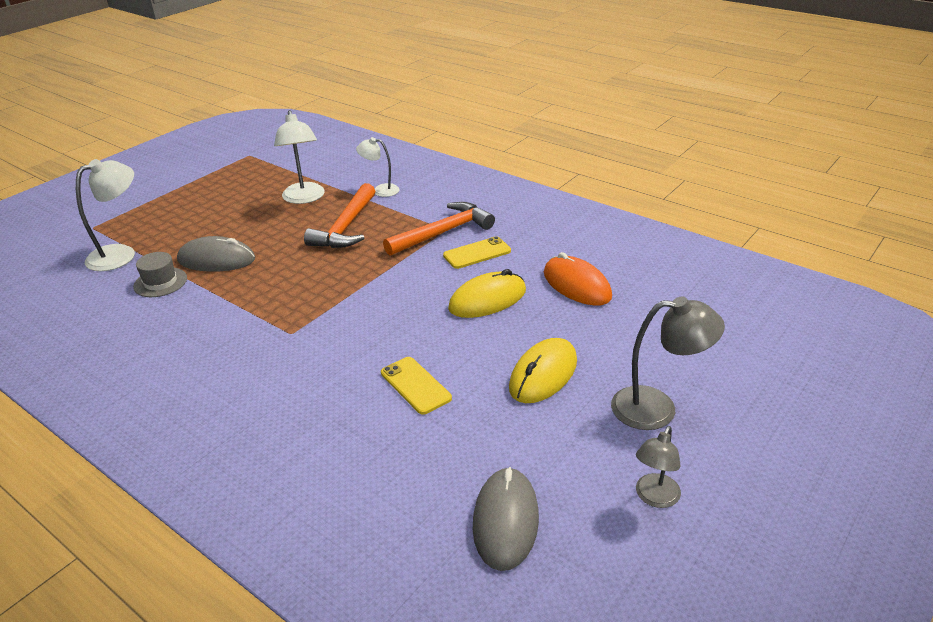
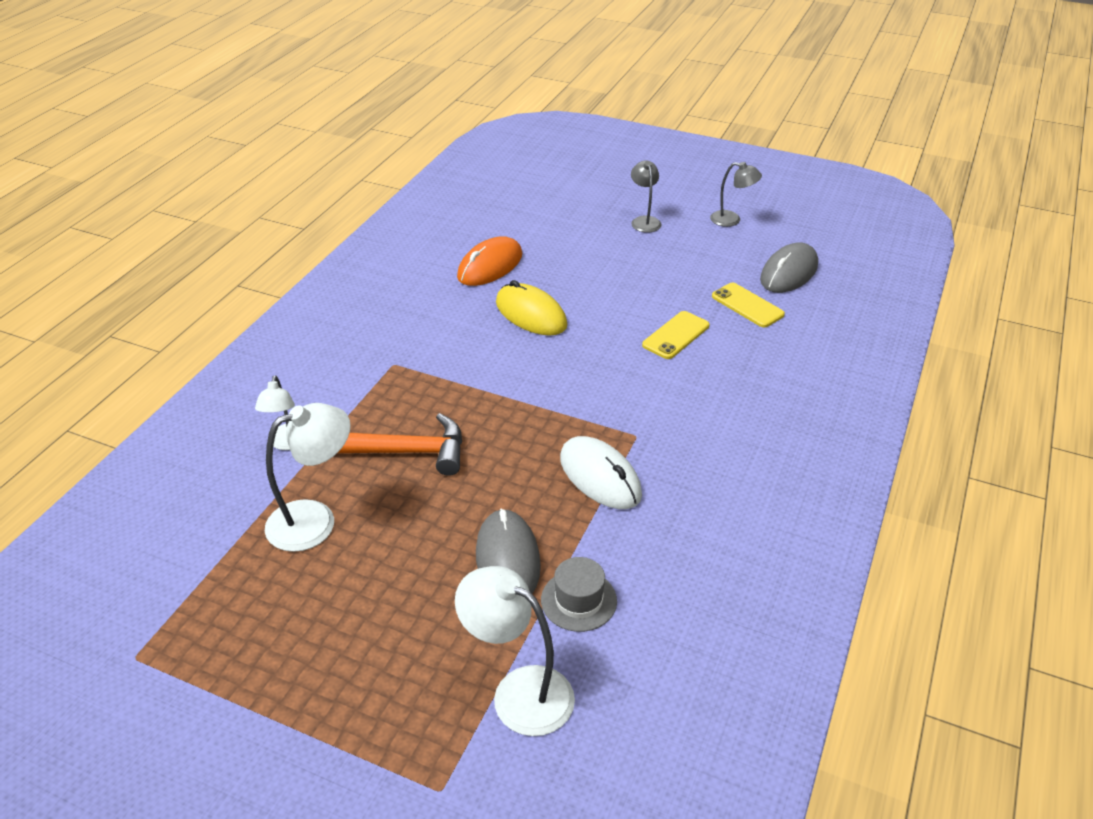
camera: 105 degrees left, 5 degrees up
orange hammer [383,202,495,256] -> none
yellow phone [443,236,511,269] -> yellow phone moved to [712,283,785,327]
grey mouse [473,467,539,571] -> grey mouse turned 45 degrees counterclockwise [760,243,818,293]
yellow mouse [509,338,577,403] -> none
grey lamp [611,297,725,430] -> grey lamp [631,161,662,233], size x0.62
none -> white mouse [560,436,642,509]

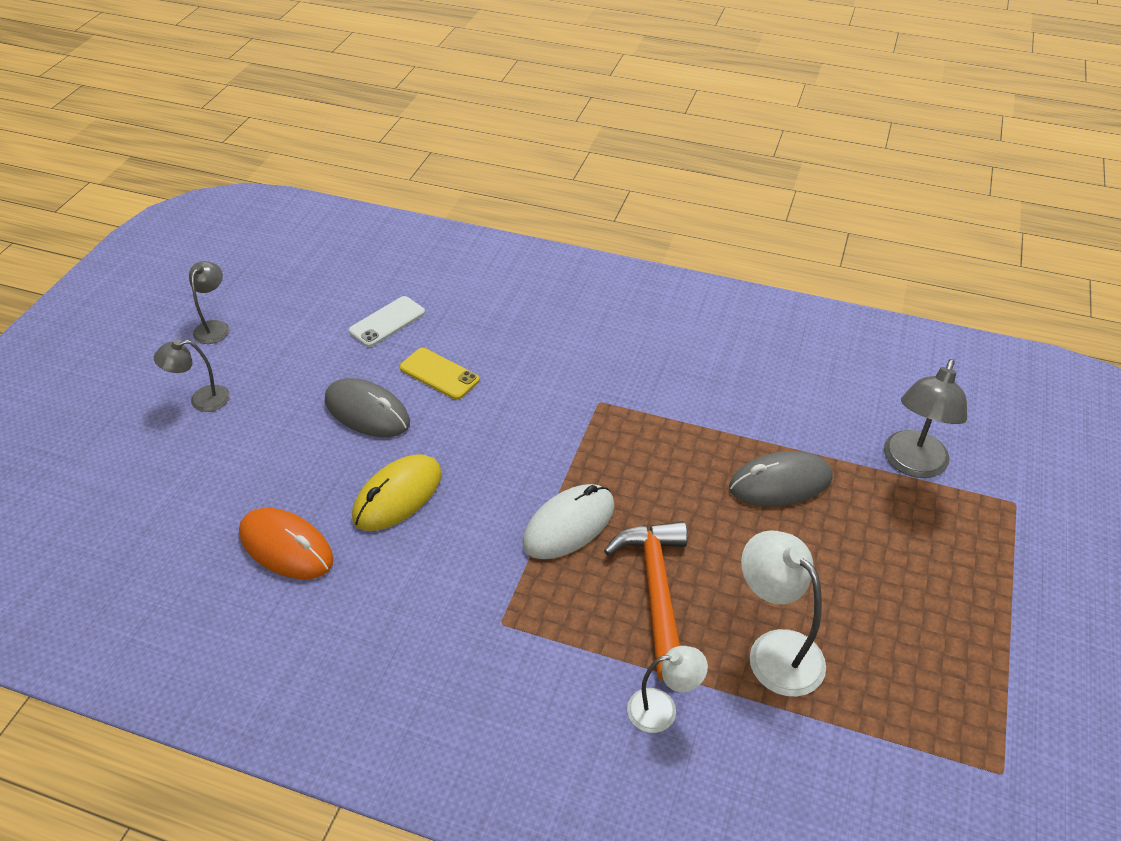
camera: 95 degrees left, 5 degrees up
white lamp [455,566,575,736] -> grey lamp [884,359,967,478]
grey hat [541,557,617,632] -> none
white mouse [560,436,642,509] -> white mouse moved to [522,484,615,559]
yellow phone [712,283,785,327] -> white phone [349,296,425,347]
grey mouse [760,243,818,293] -> grey mouse moved to [325,378,410,437]

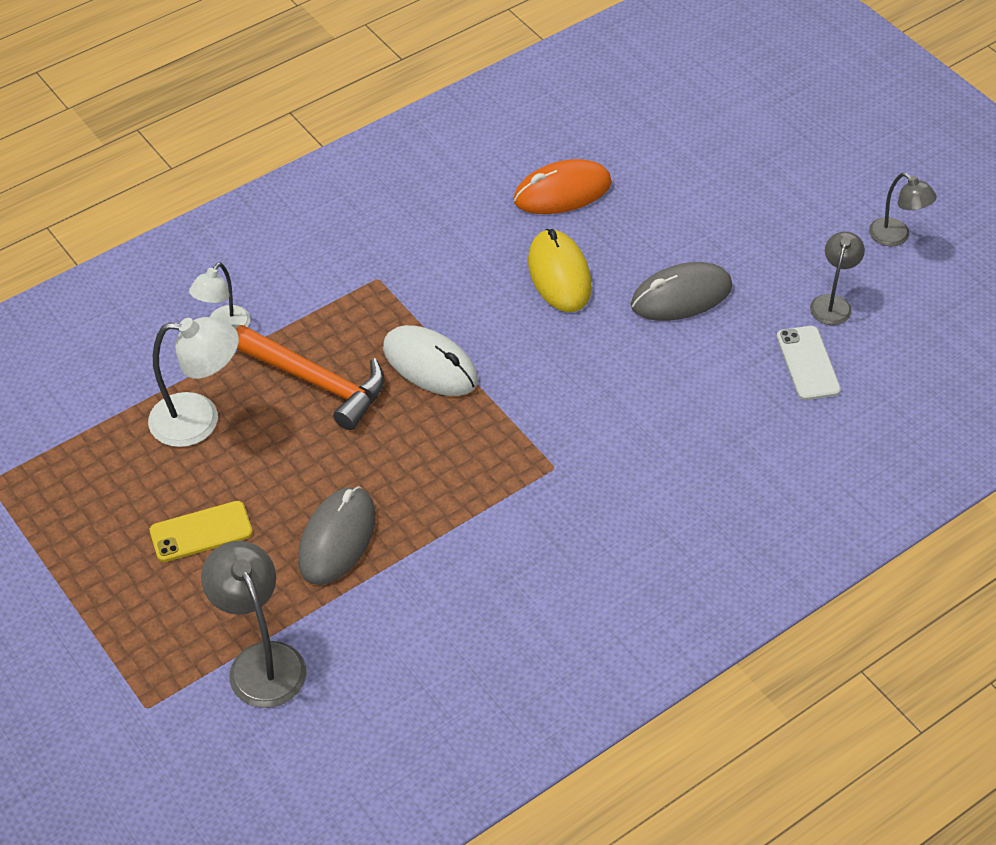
camera: 125 degrees right, 5 degrees up
grey lamp [154,339,230,412] -> grey lamp moved to [810,232,865,325]
yellow phone [400,348,480,400] -> yellow phone moved to [150,501,253,562]
white mouse [522,484,615,559] -> white mouse turned 45 degrees counterclockwise [383,325,478,396]

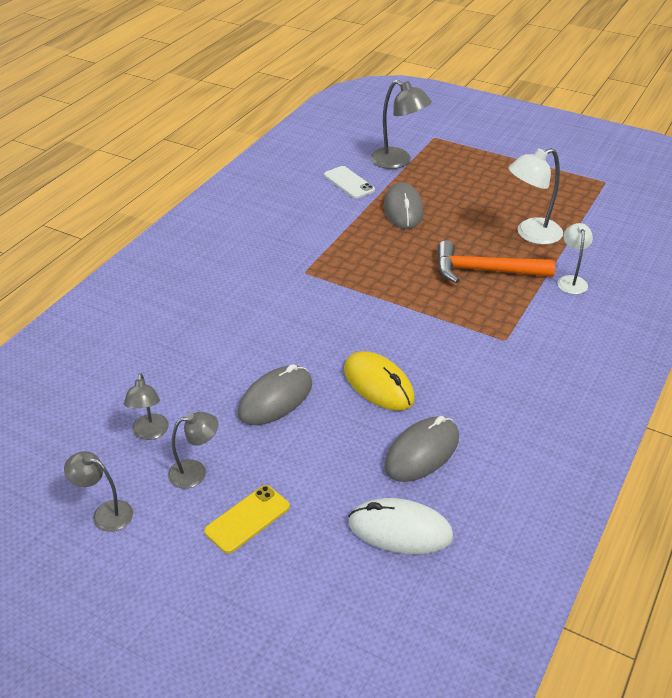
camera: 155 degrees right, 10 degrees down
yellow phone [150,501,253,562] -> yellow phone moved to [204,485,290,554]
white mouse [383,325,478,396] -> white mouse moved to [348,498,453,554]
orange mouse [513,159,612,214] -> grey mouse [384,416,459,482]
white phone [777,326,841,400] -> white phone moved to [324,166,375,199]
none -> grey lamp [168,412,218,489]

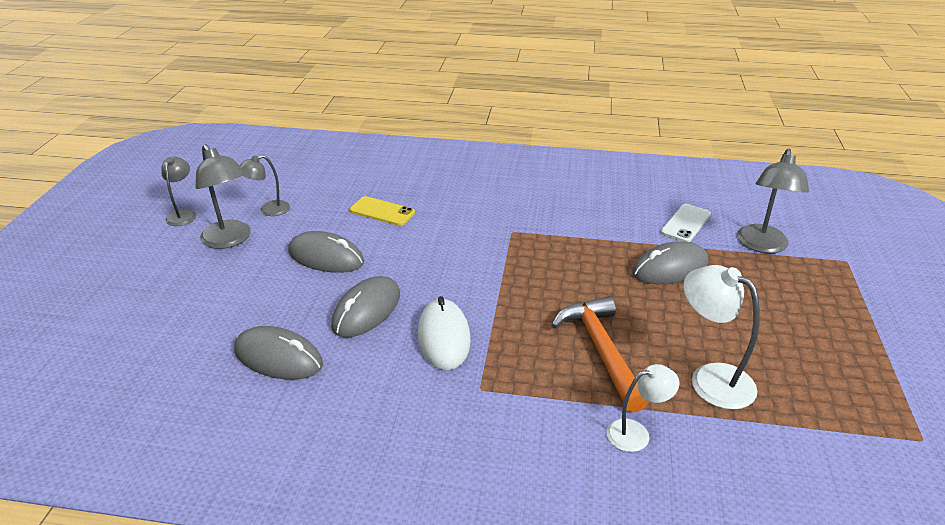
camera: 70 degrees right, 5 degrees down
grey lamp [168,412,218,489] -> grey lamp [196,144,251,249], size x1.60
yellow phone [204,485,290,554] -> yellow phone moved to [350,196,415,226]
yellow mouse [344,351,415,411] -> grey mouse [331,276,400,338]
white mouse [348,498,453,554] -> white mouse moved to [418,296,471,370]

